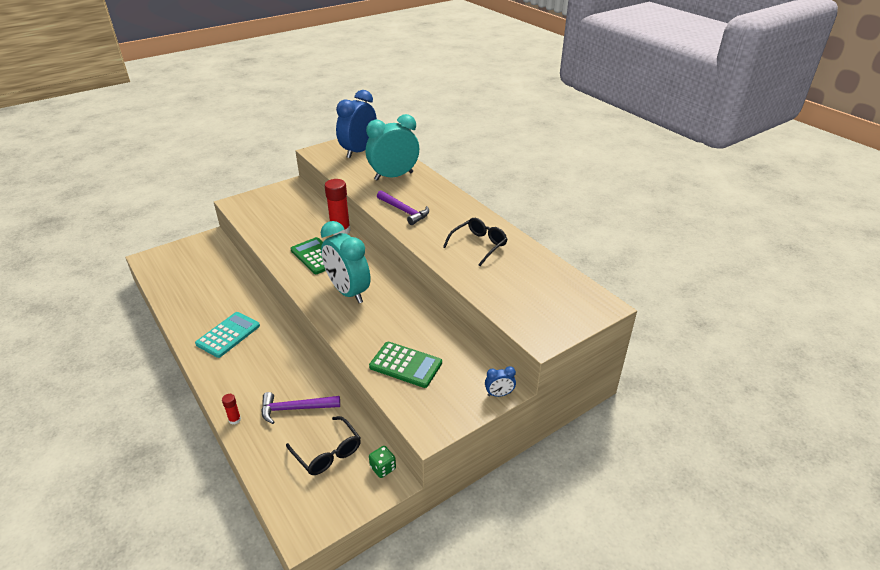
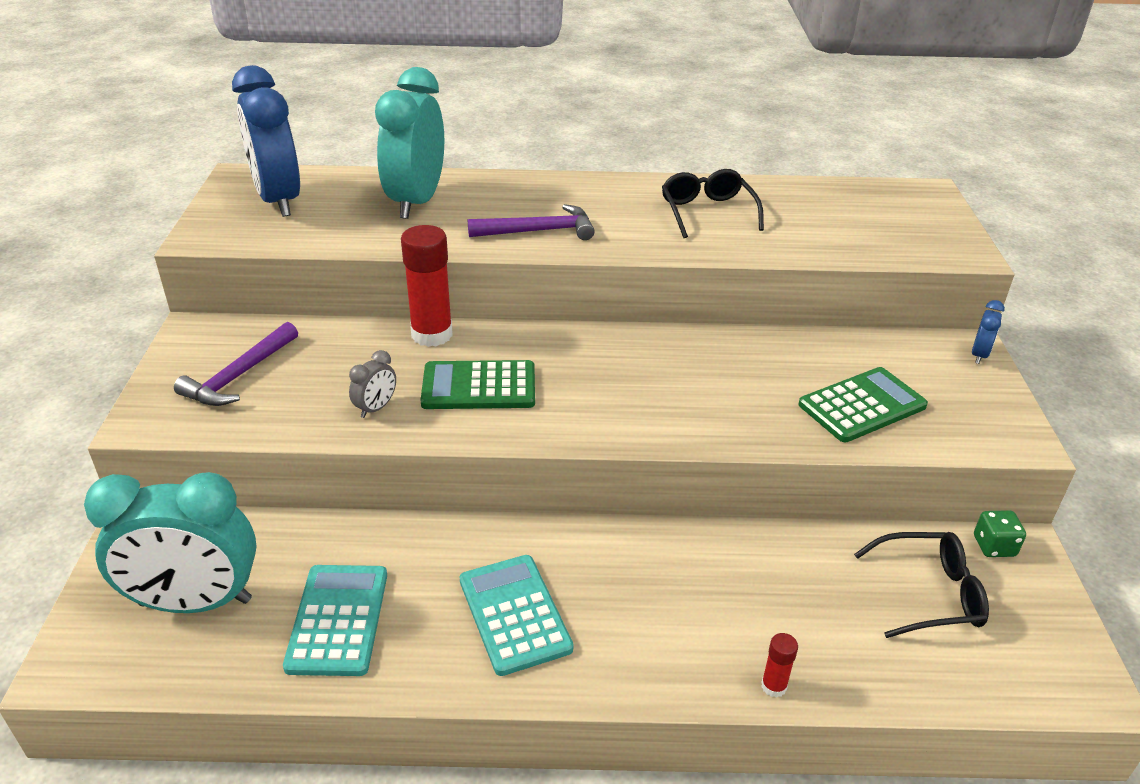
camera: 55 degrees left, 0 degrees up
purple hammer [261,392,340,424] -> purple hammer moved to [174,322,298,406]
turquoise clock [321,221,370,303] -> turquoise clock moved to [84,472,257,613]
none -> turquoise calculator [283,565,387,676]
none -> grey clock [349,350,396,418]

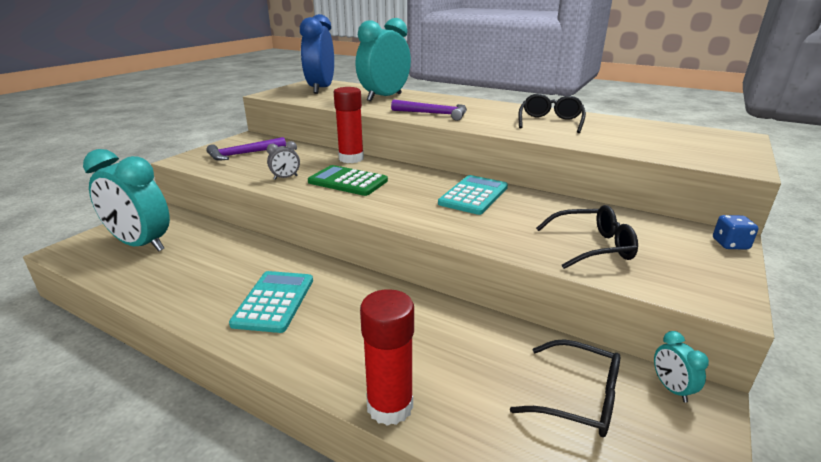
camera: 30 degrees right, 10 degrees down
turquoise calculator [283,565,387,676] -> turquoise calculator moved to [438,175,508,215]
red glue stick [761,633,798,698] -> red glue stick [360,289,414,426], size x2.15
green calculator [798,367,928,442] -> black glasses [536,205,638,269]
blue clock [972,300,1005,364] -> blue dice [713,215,759,250]
green dice [974,510,1026,557] -> turquoise clock [654,331,709,402]

